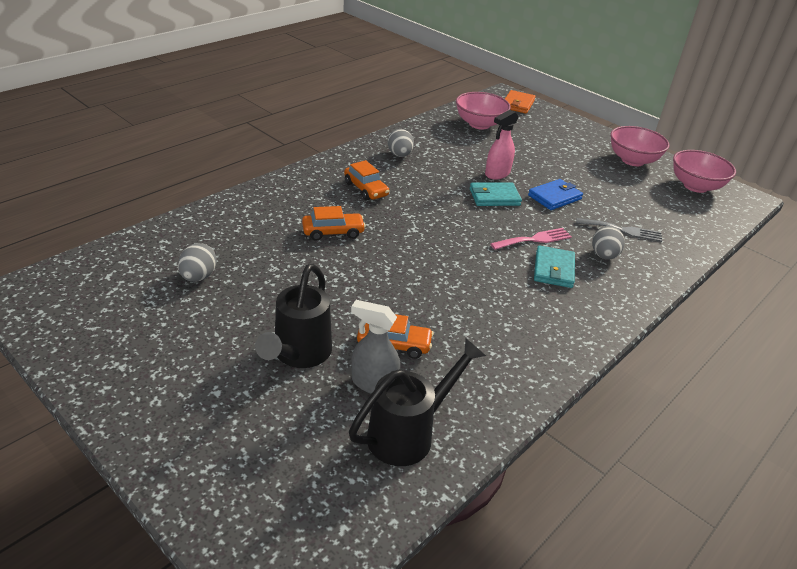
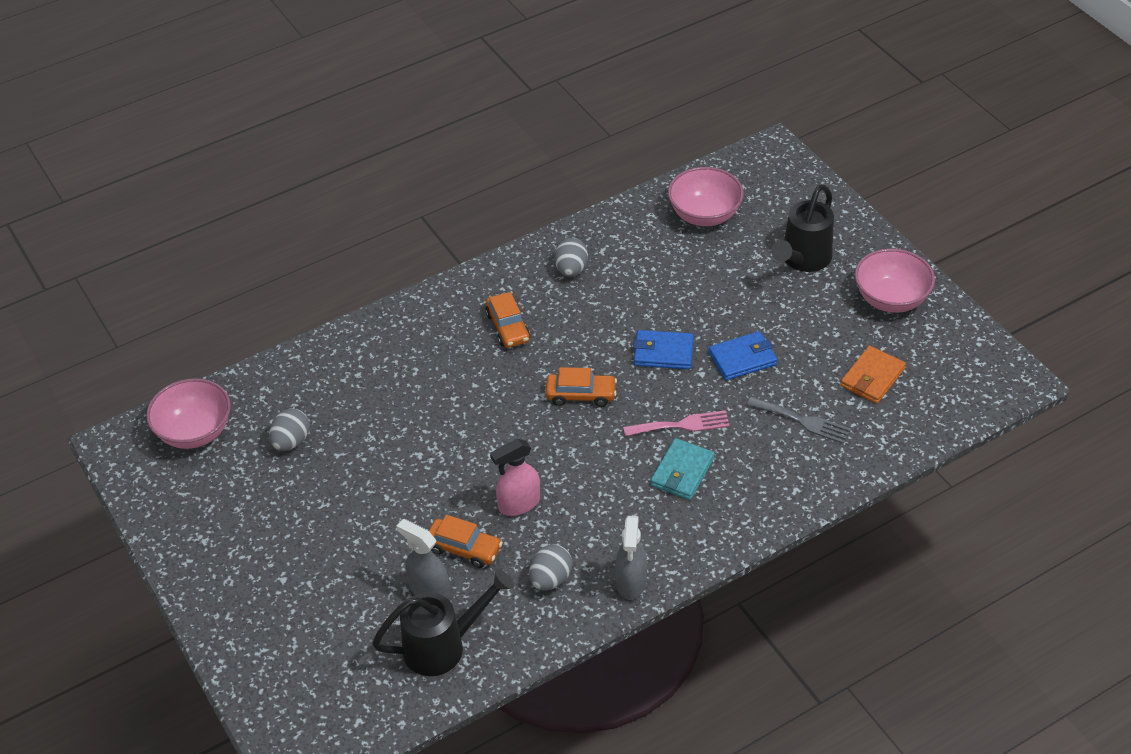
camera: 20 degrees right, 10 degrees up
black watering can [255,264,332,368] -> black watering can moved to [771,184,834,272]
orange car [302,206,366,241] -> orange car moved to [546,367,617,407]
turquoise wallet [470,182,522,206] -> blue wallet [633,330,694,369]
pink spray bottle [485,110,518,179] -> pink spray bottle moved to [490,439,540,516]
orange wallet [505,90,536,114] -> orange wallet moved to [840,346,906,404]
grey egg [592,226,625,260] -> grey egg moved to [529,544,572,590]
pink bowl [673,150,736,193] -> pink bowl moved to [146,378,231,449]
none -> grey spray bottle [615,516,647,600]

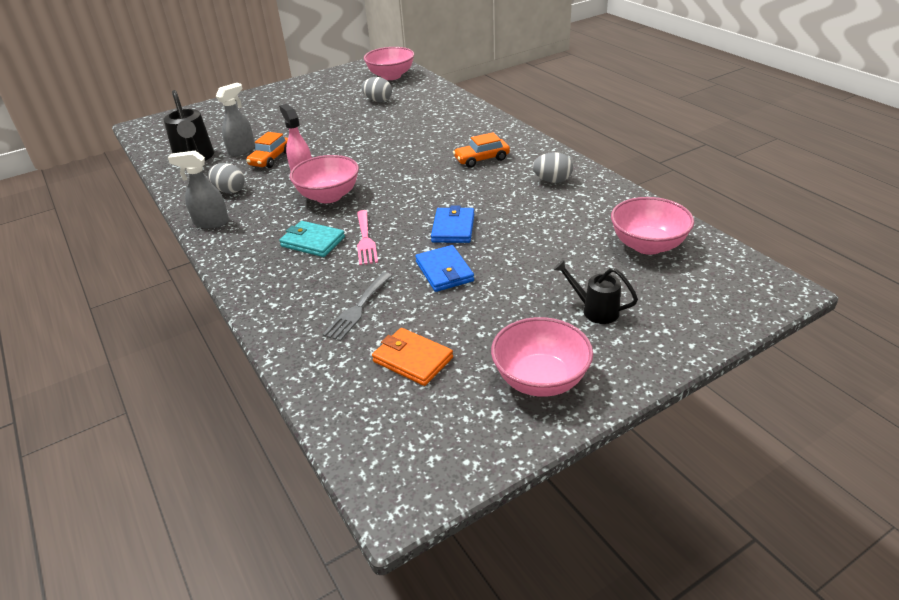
camera: 90 degrees right, 10 degrees down
orange car [546,367,617,407] -> none
black watering can [771,184,834,272] -> black watering can [553,259,638,324], size x0.61
none -> pink bowl [290,155,359,203]

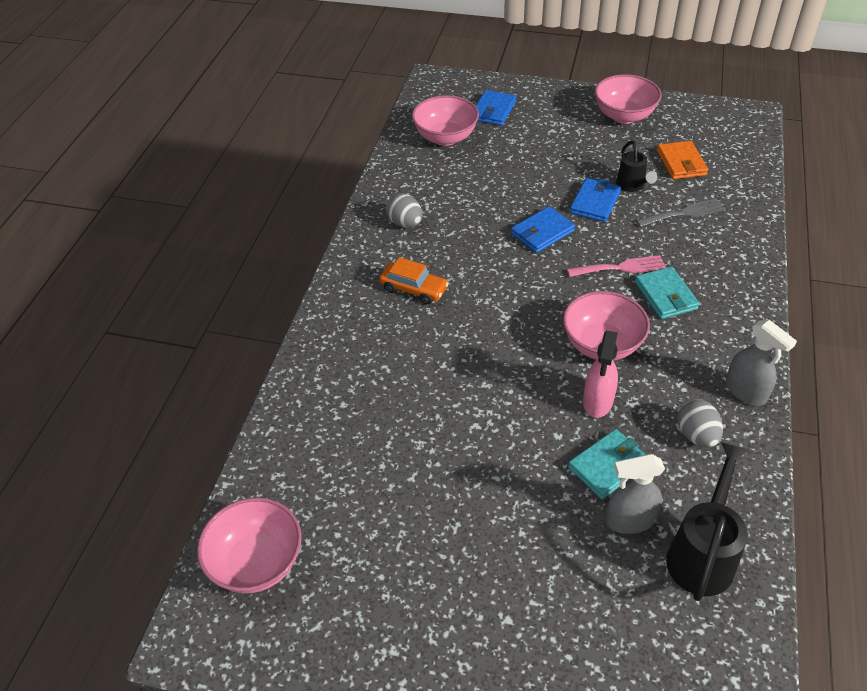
camera: 135 degrees left, 10 degrees up
orange car [246,132,288,168] -> turquoise wallet [568,429,645,499]
pink fork [357,210,378,265] -> pink fork turned 45 degrees clockwise [567,255,666,277]
grey egg [362,77,392,102] -> none
black watering can [553,259,638,324] -> black watering can moved to [616,141,657,192]
none -> blue wallet [476,90,516,126]

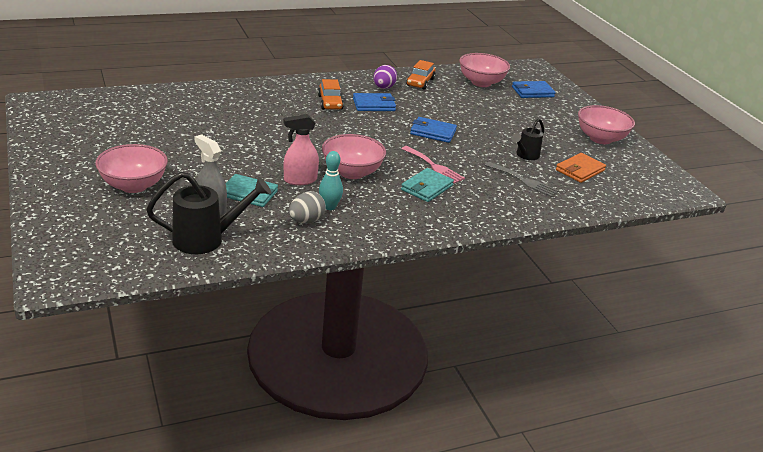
camera: 50 degrees right, 15 degrees down
pink bowl [197,498,302,593] -> pink bowl moved to [95,144,168,193]
grey egg [386,193,423,228] -> purple egg [373,65,397,89]
blue wallet [570,178,621,222] -> blue wallet moved to [353,93,396,111]
grey spray bottle [726,320,797,406] -> none
none -> turquoise bowling pin [319,151,343,210]
none -> orange car [406,60,436,89]

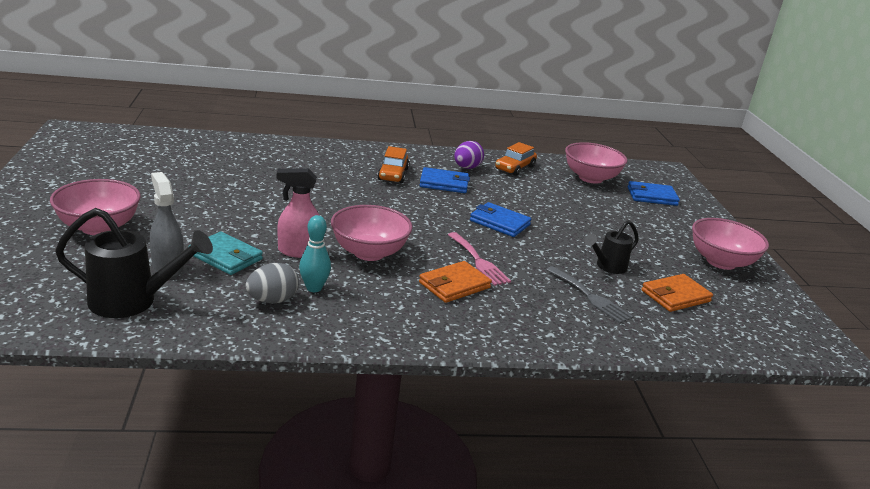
camera: 15 degrees right, 5 degrees down
turquoise wallet [401,168,454,202] -> orange wallet [419,261,492,303]

